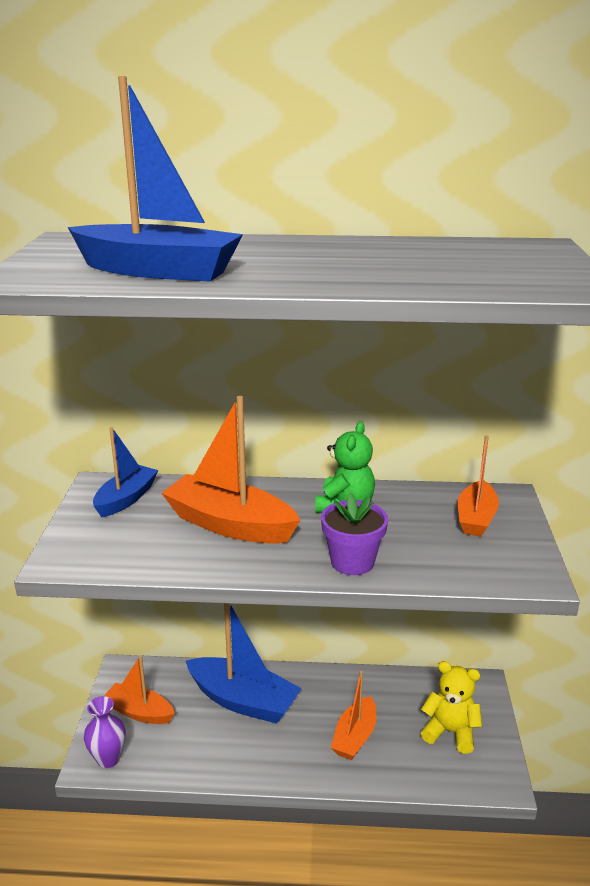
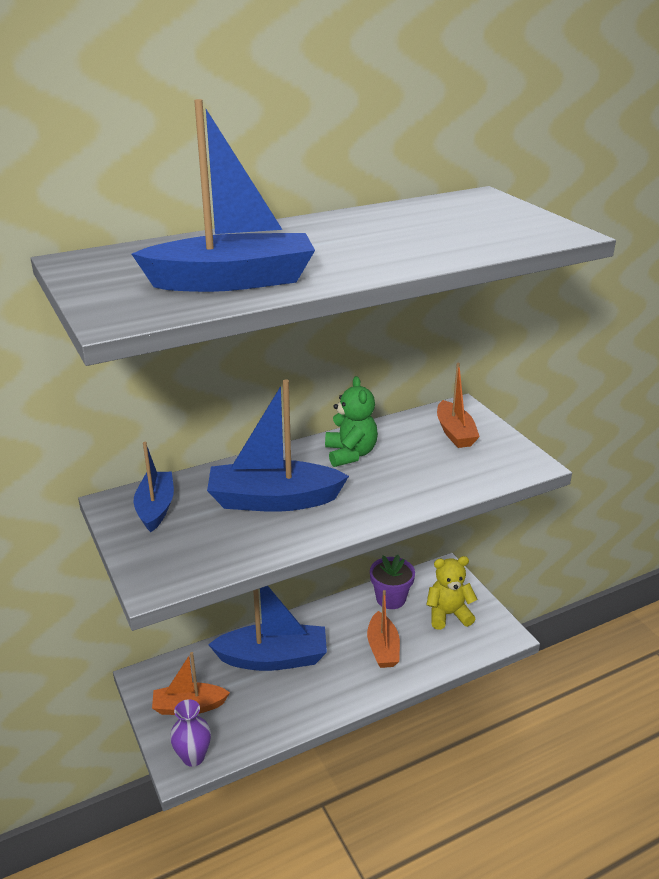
camera: 30 degrees left, 5 degrees up
orange boat [162,396,301,544] -> blue boat [207,379,349,512]
purple flower pot [321,492,388,575] -> purple flower pot moved to [370,555,415,609]

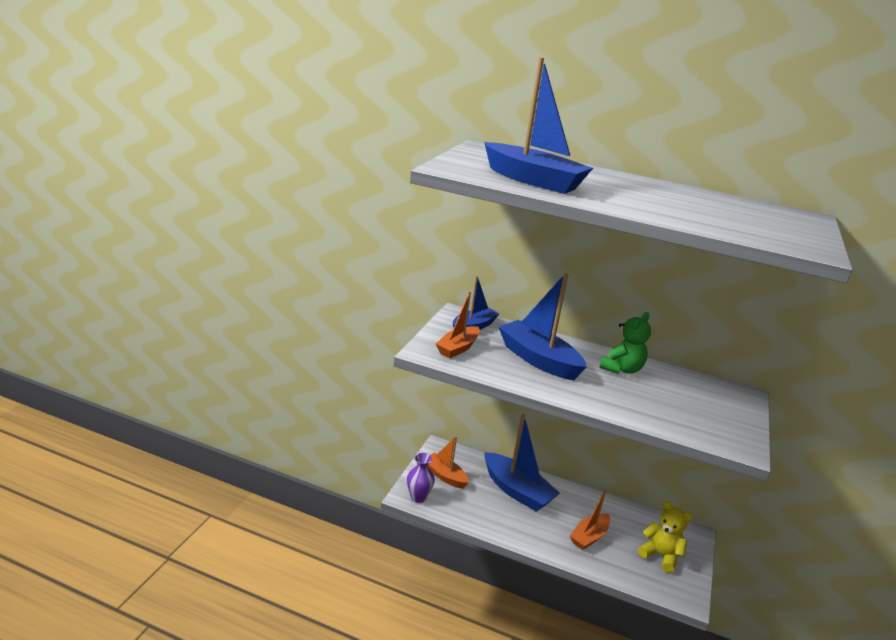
camera: 45 degrees right, 5 degrees down
purple flower pot [370,555,415,609] -> none
orange boat [437,363,480,448] -> orange boat moved to [436,291,480,358]

